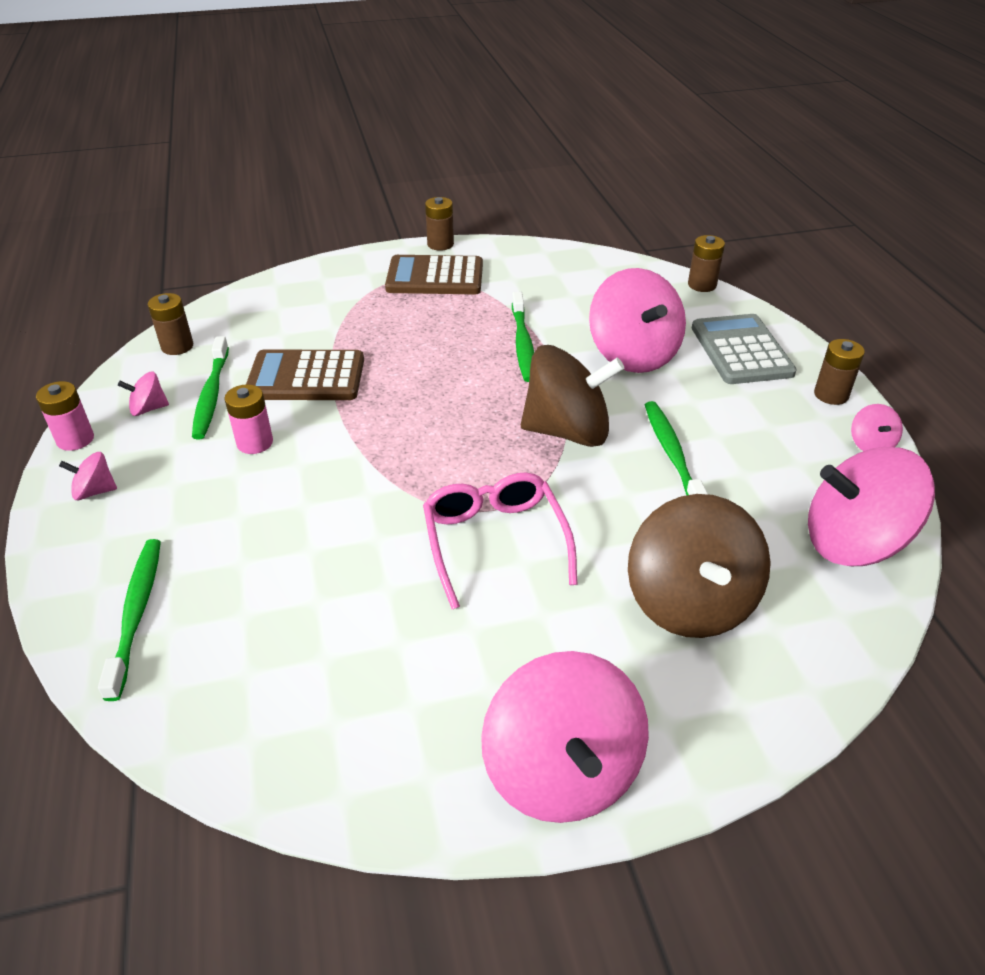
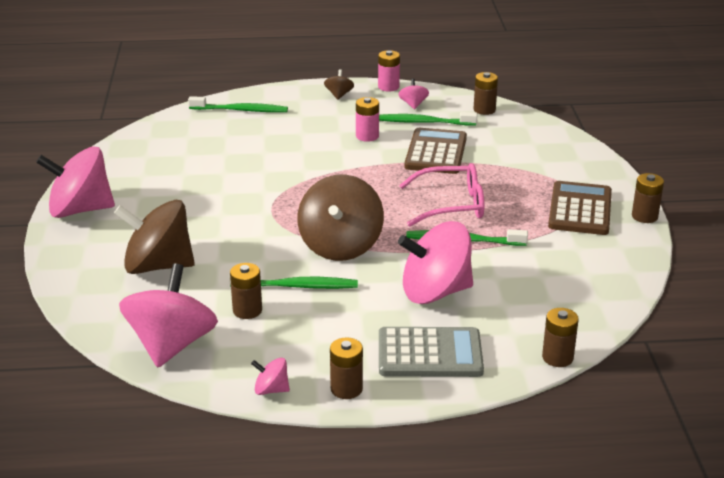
camera: 100 degrees right, 10 degrees down
pink spinning top [59,452,117,500] -> brown spinning top [324,69,354,100]
pink glasses [423,473,578,609] -> pink glasses moved to [399,163,484,227]
none -> brown battery [230,263,262,319]

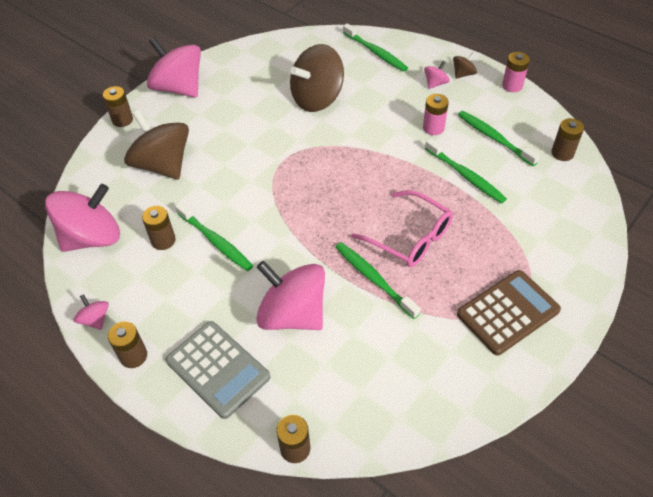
camera: 45 degrees right, 20 degrees up
brown spinning top [297,174,384,261] -> brown spinning top moved to [290,44,344,112]
pink spinning top [398,79,429,109] -> pink spinning top moved to [424,61,450,89]
brown calculator [404,128,467,174] -> green toothbrush [425,138,507,204]
brown battery [632,173,664,223] -> brown battery moved to [103,86,133,127]

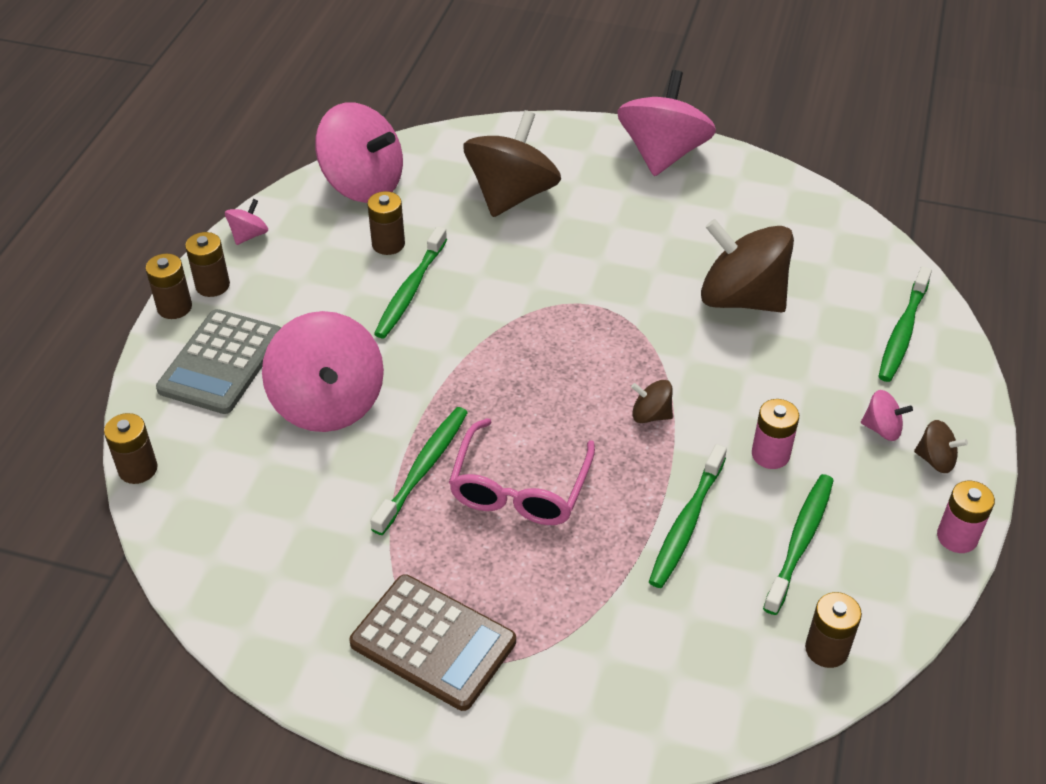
camera: 65 degrees right, 5 degrees down
brown battery [103,86,133,127] -> brown battery moved to [145,253,192,319]
pink spinning top [256,261,325,330] -> pink spinning top turned 150 degrees clockwise [262,311,384,432]
none -> brown spinning top [631,380,673,423]

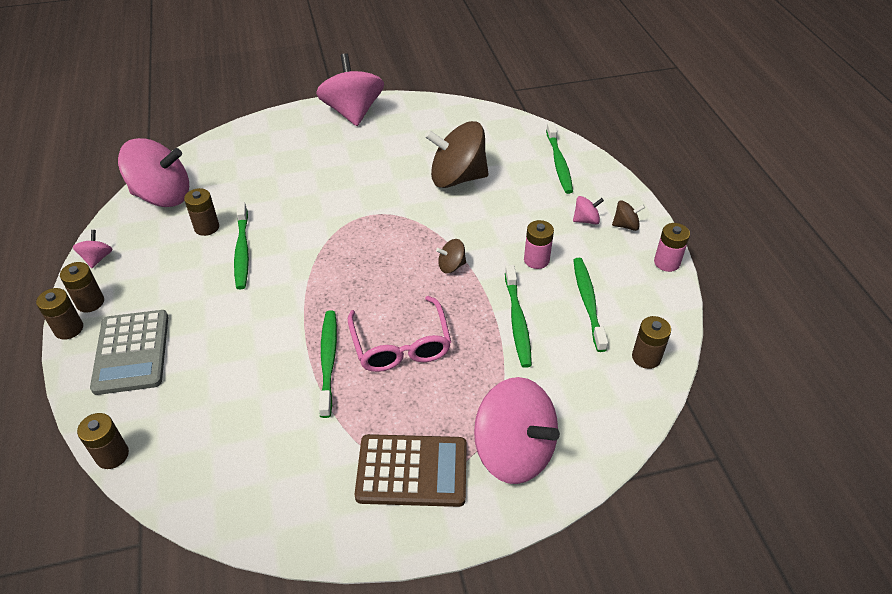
camera: 30 degrees left, 0 degrees up
pink spinning top [262,311,384,432] -> pink spinning top moved to [474,377,560,484]
brown spinning top [463,110,561,217] -> none

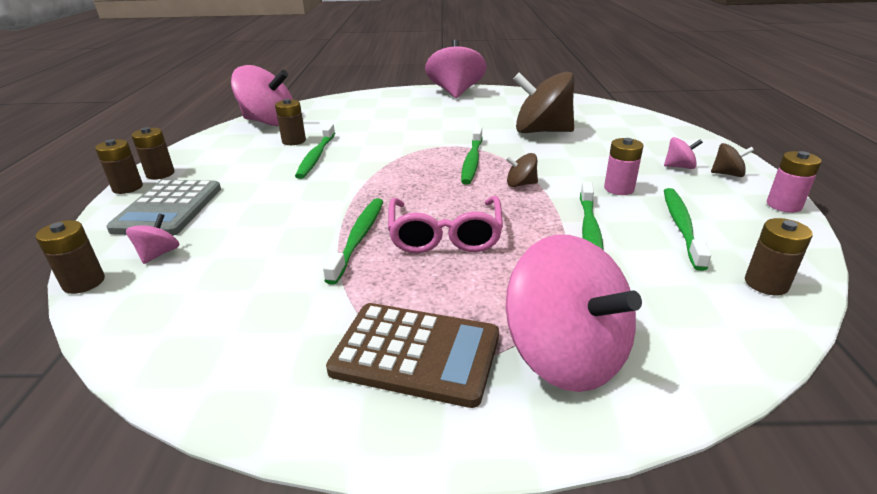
camera: 15 degrees right, 15 degrees down
pink spinning top [73,230,113,268] -> pink spinning top moved to [126,214,179,264]
green toothbrush [546,122,573,194] -> green toothbrush moved to [461,127,483,185]

